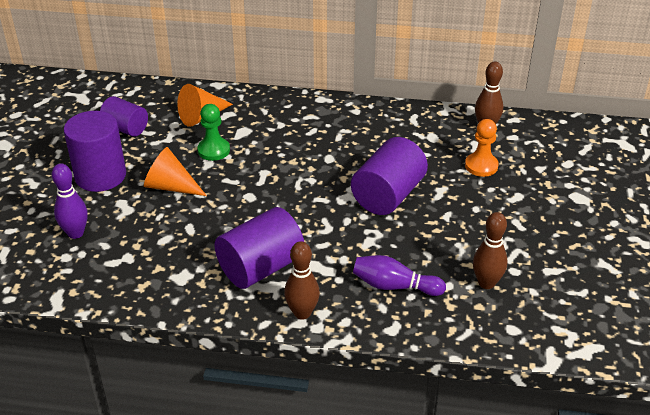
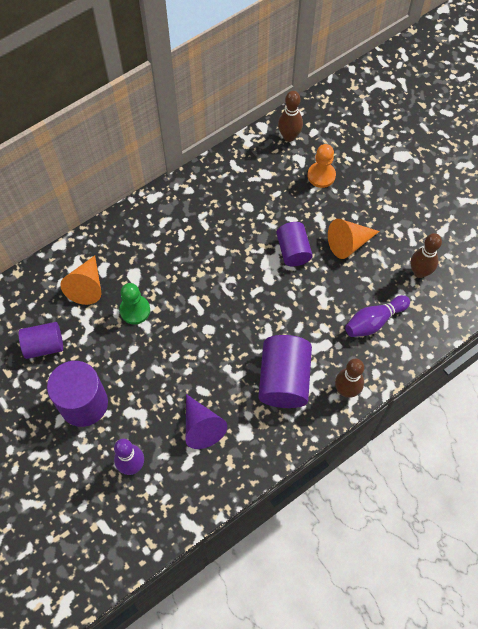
camera: 45 degrees left, 25 degrees up
orange cone [144,147,207,196] -> orange cone moved to [328,219,380,259]
purple cylinder [351,137,428,215] -> purple cylinder [276,222,313,266], size x0.63
none -> purple cone [186,394,227,449]

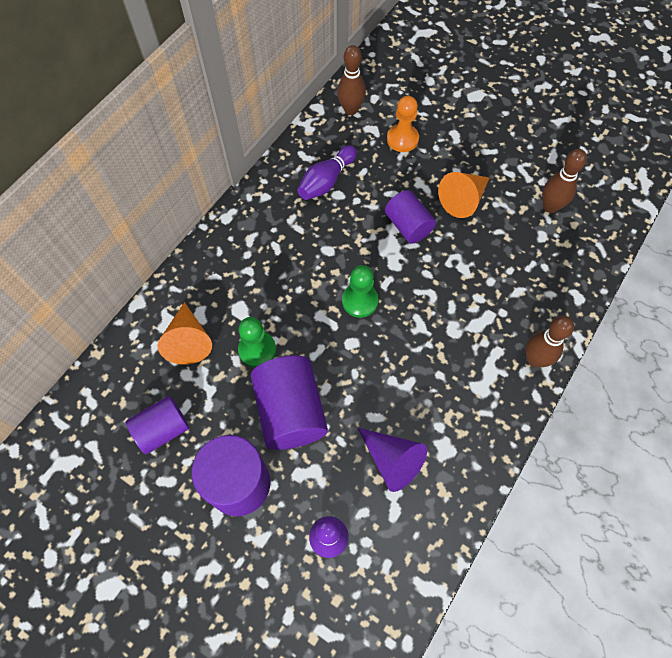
camera: 20 degrees left, 0 degrees up
purple cylinder [258,335,312,408] -> purple cylinder moved to [251,355,328,450]
purple bowling pin [345,295,410,337] -> purple bowling pin moved to [297,145,357,200]
none -> green pawn [342,265,378,318]

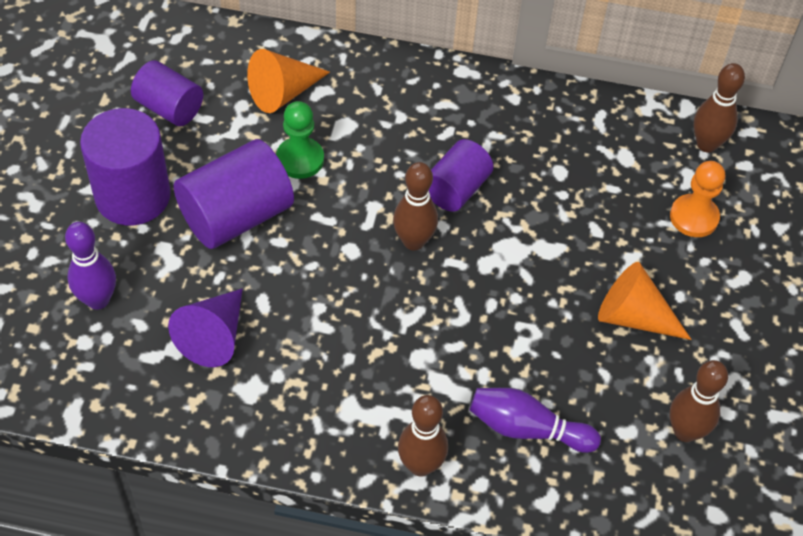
camera: 65 degrees right, 10 degrees down
purple bowling pin [297,145,357,200] -> purple bowling pin moved to [469,388,601,453]
green pawn [342,265,378,318] -> brown bowling pin [393,162,438,250]
purple cylinder [385,190,436,244] -> purple cylinder moved to [429,139,494,212]

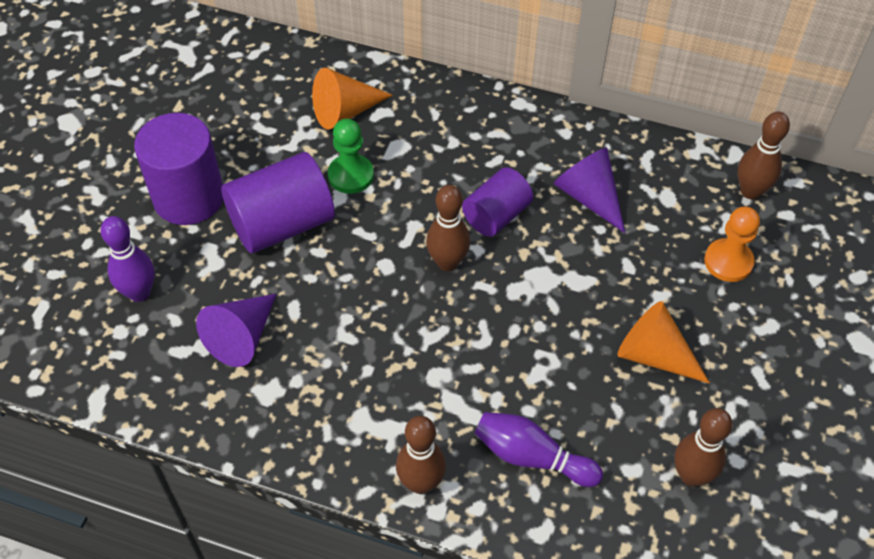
camera: 10 degrees right, 0 degrees up
purple cylinder [131,60,203,126] -> none
none -> purple cone [553,148,625,233]

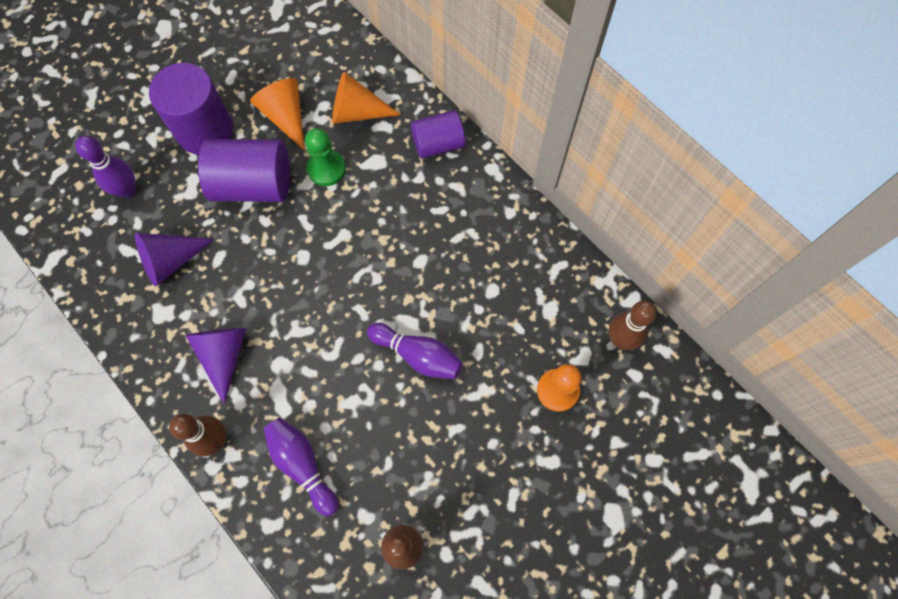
camera: 30 degrees right, 15 degrees up
brown bowling pin [426,185,470,271] -> none
purple cylinder [462,167,533,237] -> purple cylinder moved to [411,110,465,159]
purple cone [553,148,625,233] -> purple cone moved to [185,328,246,404]
orange cone [617,301,710,384] -> orange cone moved to [250,78,305,150]
none -> purple bowling pin [367,323,463,379]

